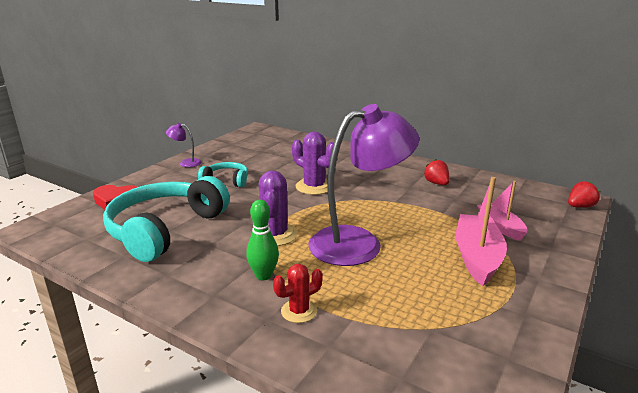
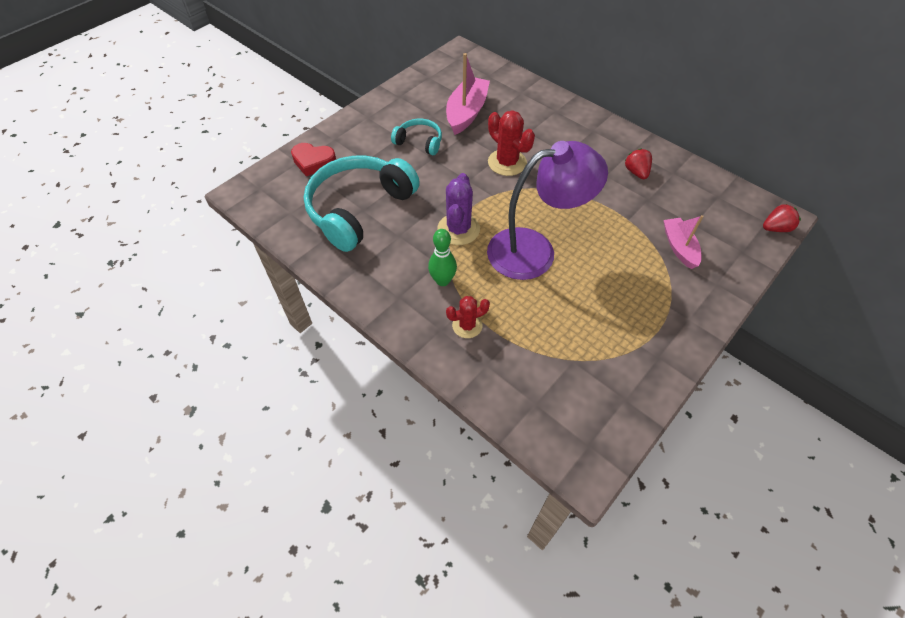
camera: 10 degrees right, 30 degrees up
purple lamp [166,123,201,167] -> none
purple cactus [292,132,338,195] -> red cactus [488,110,535,176]
pink boat [456,177,507,286] -> pink boat moved to [446,53,490,135]

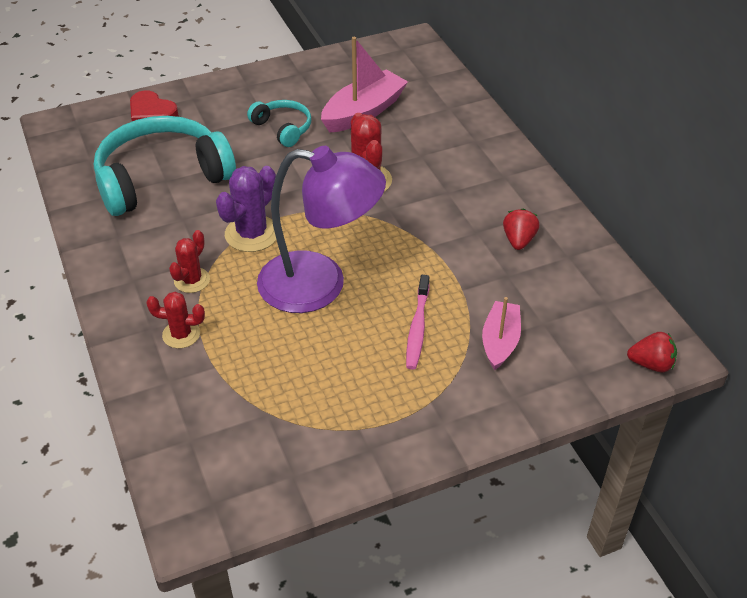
camera: 25 degrees right, 10 degrees down
green bowling pin [428,229,457,286] -> red cactus [169,230,210,293]
none -> pink toothbrush [406,275,429,370]

